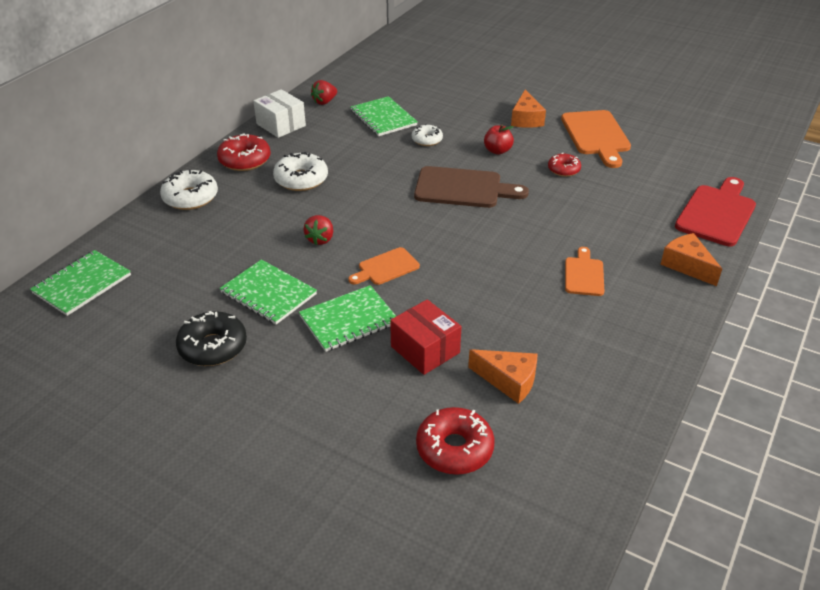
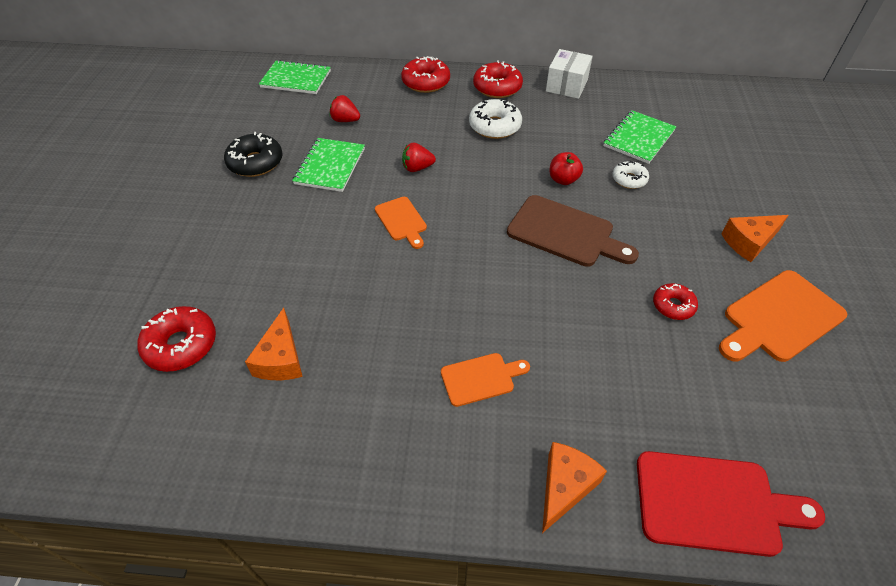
camera: 65 degrees right, 10 degrees up
white donut [160,170,218,210] -> red donut [401,56,450,93]
green notebook [299,285,396,352] -> none
red strawberry [311,80,337,105] -> red strawberry moved to [329,95,360,122]
orange cutting board [348,247,420,285] -> orange cutting board turned 150 degrees counterclockwise [375,197,427,249]
red box [390,299,462,375] -> none
brown cutting board [414,166,529,208] -> brown cutting board turned 45 degrees counterclockwise [507,195,639,267]
red apple [484,124,514,155] -> red apple moved to [549,152,583,185]

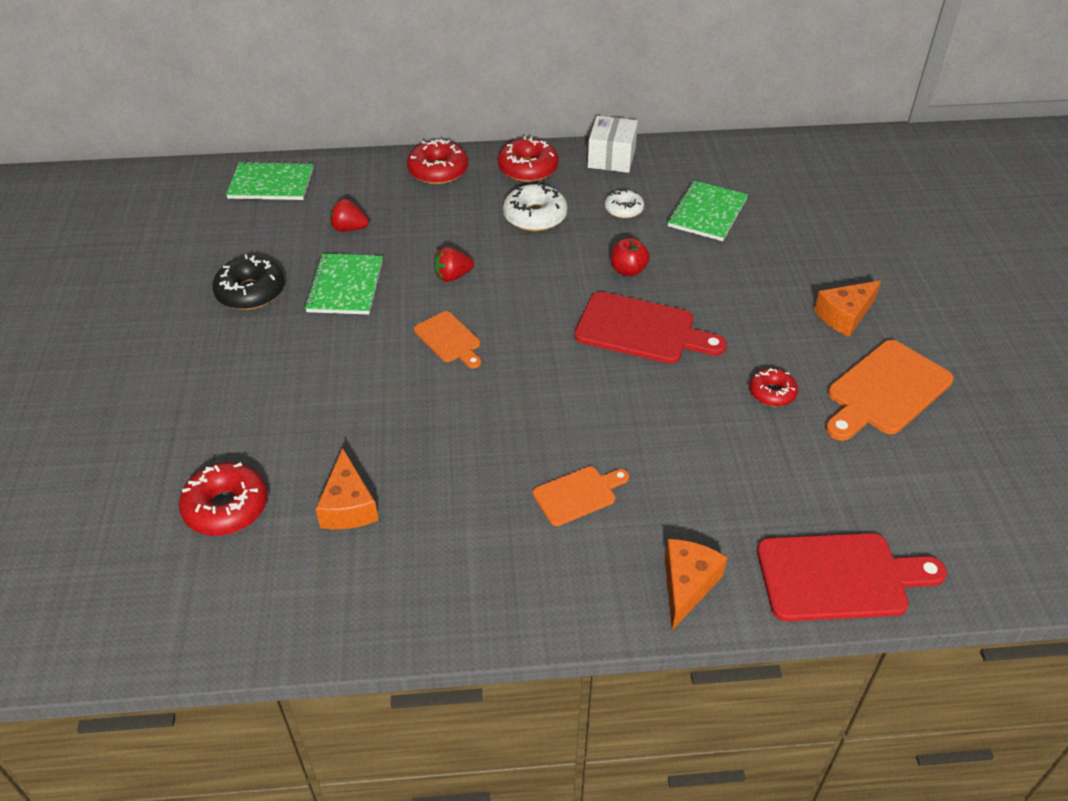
camera: 10 degrees left, 5 degrees down
brown cutting board [507,195,639,267] -> red cutting board [574,292,727,364]
white donut [613,161,649,189] -> white donut moved to [605,189,644,219]

